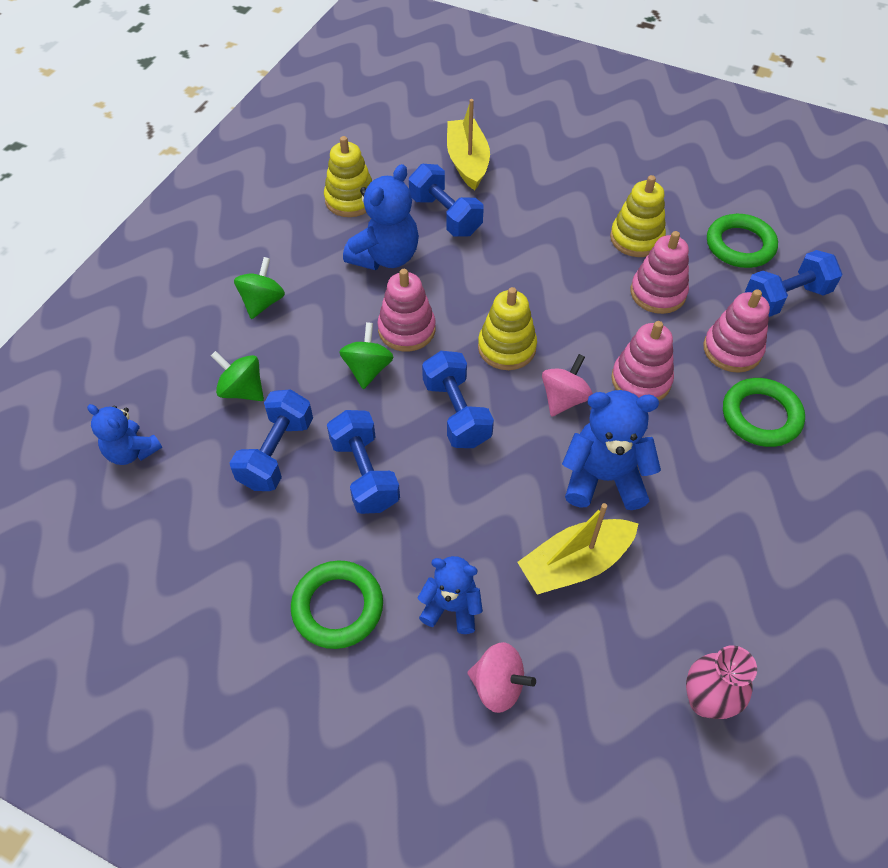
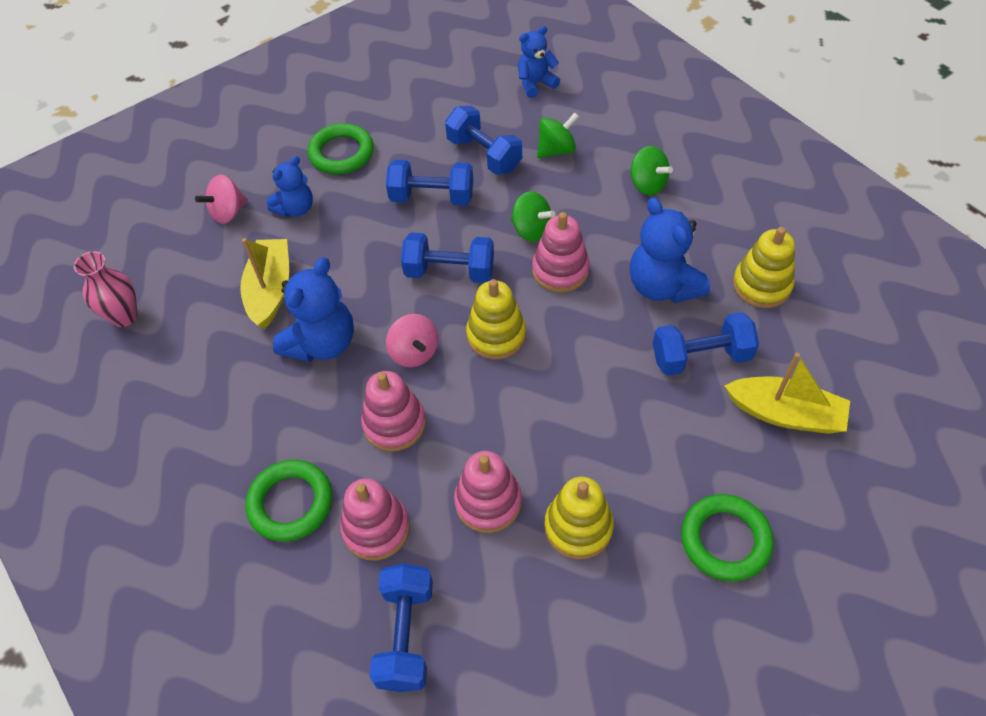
camera: 120 degrees right, 0 degrees up
green ring [707,214,778,268] -> green ring moved to [681,494,774,582]

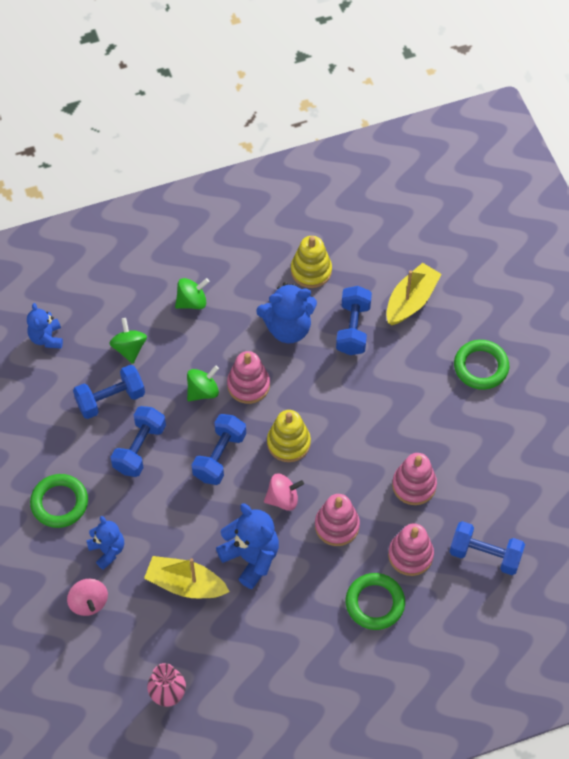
camera: 75 degrees left, 5 degrees up
yellow stacking toy [544,477,614,560] -> none

